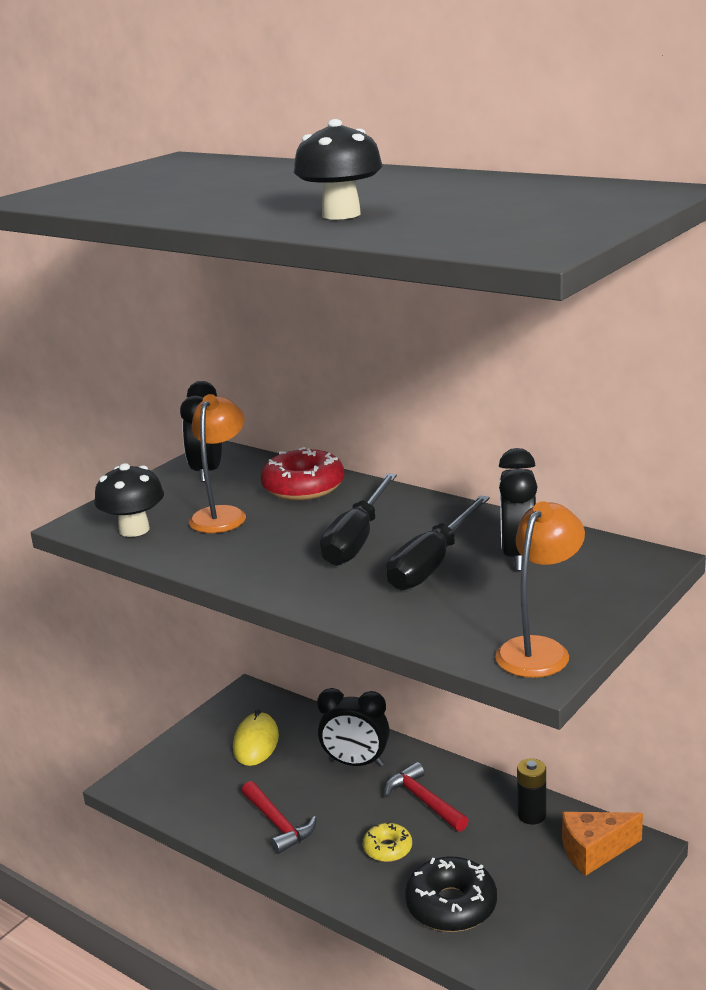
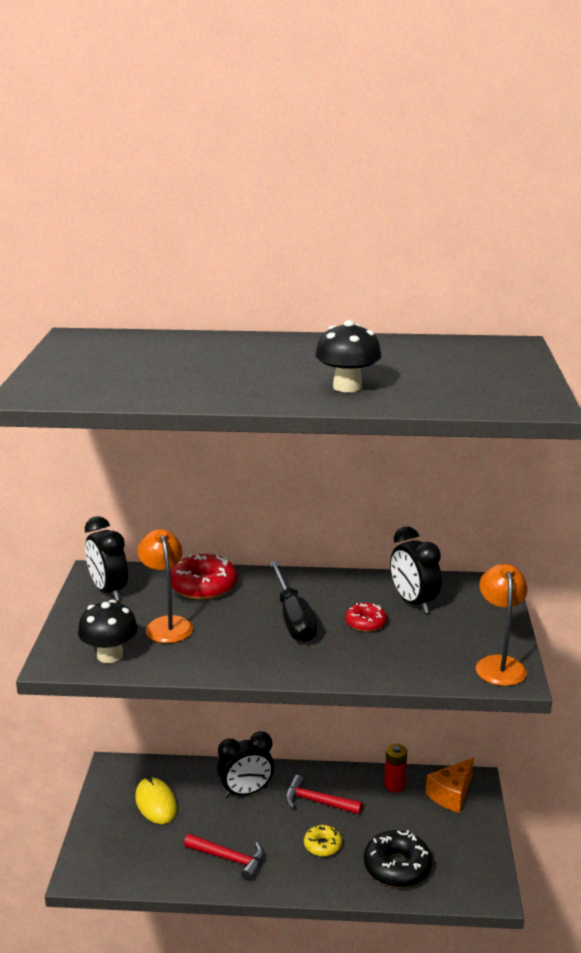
camera: 35 degrees left, 0 degrees up
black screwdriver [386,495,490,590] -> red donut [345,603,387,632]
black battery [517,759,546,824] -> red battery [384,744,407,792]

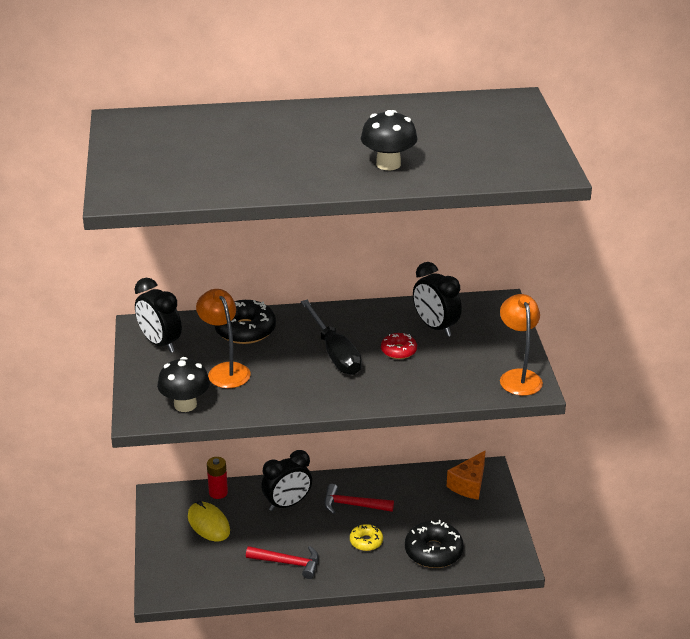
camera: 10 degrees left, 10 degrees up
red donut [170,554,237,600] -> black donut [214,300,276,344]
red battery [384,744,407,792] -> red battery moved to [207,457,228,499]

